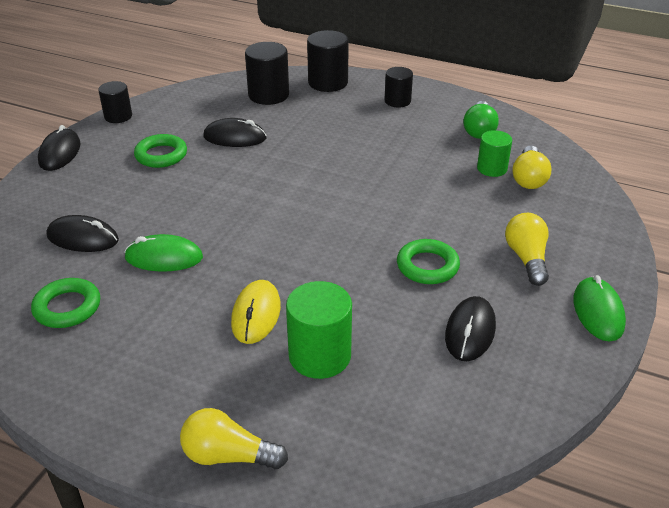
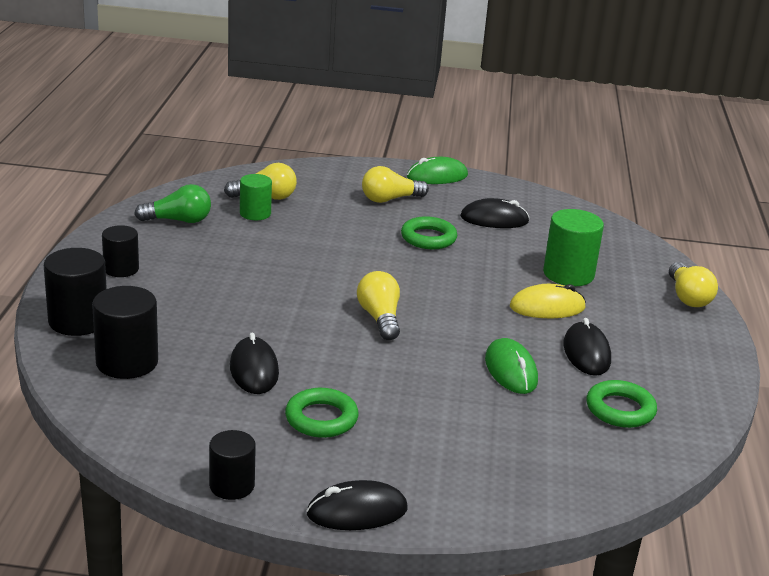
camera: 110 degrees left, 10 degrees down
black mouse [47,215,119,252] -> black mouse moved to [563,318,611,376]
none -> yellow light bulb [357,271,400,340]

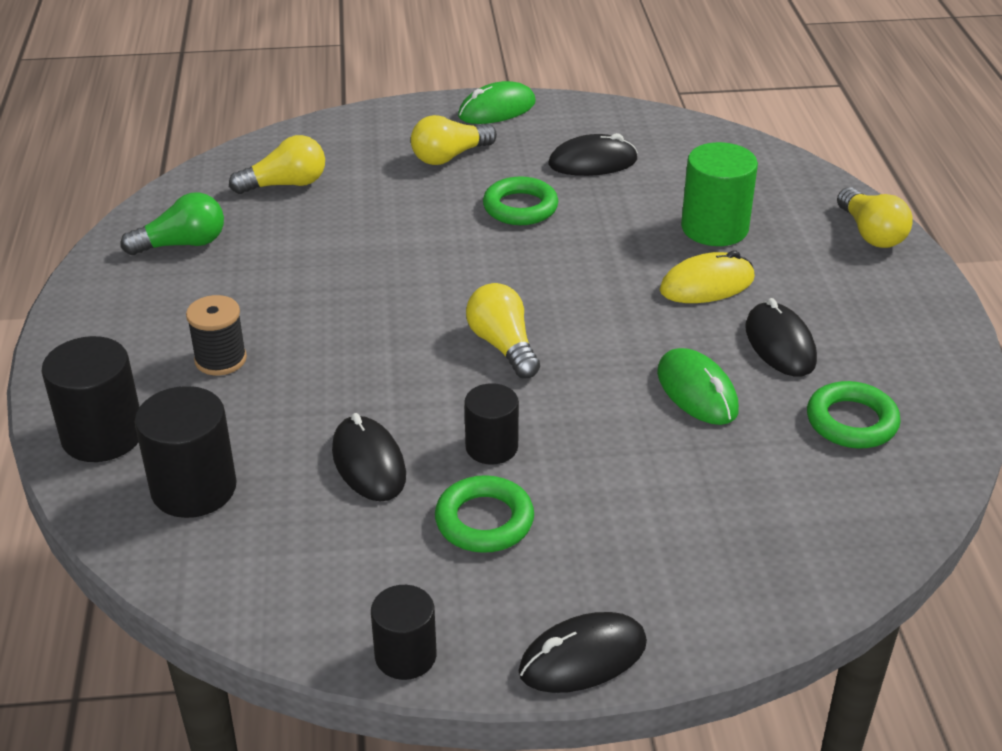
camera: 10 degrees left, 10 degrees up
black cylinder [102,225,139,277] -> black cylinder moved to [464,383,519,465]
green cylinder [240,174,272,220] -> none
none -> black spool [186,295,247,375]

